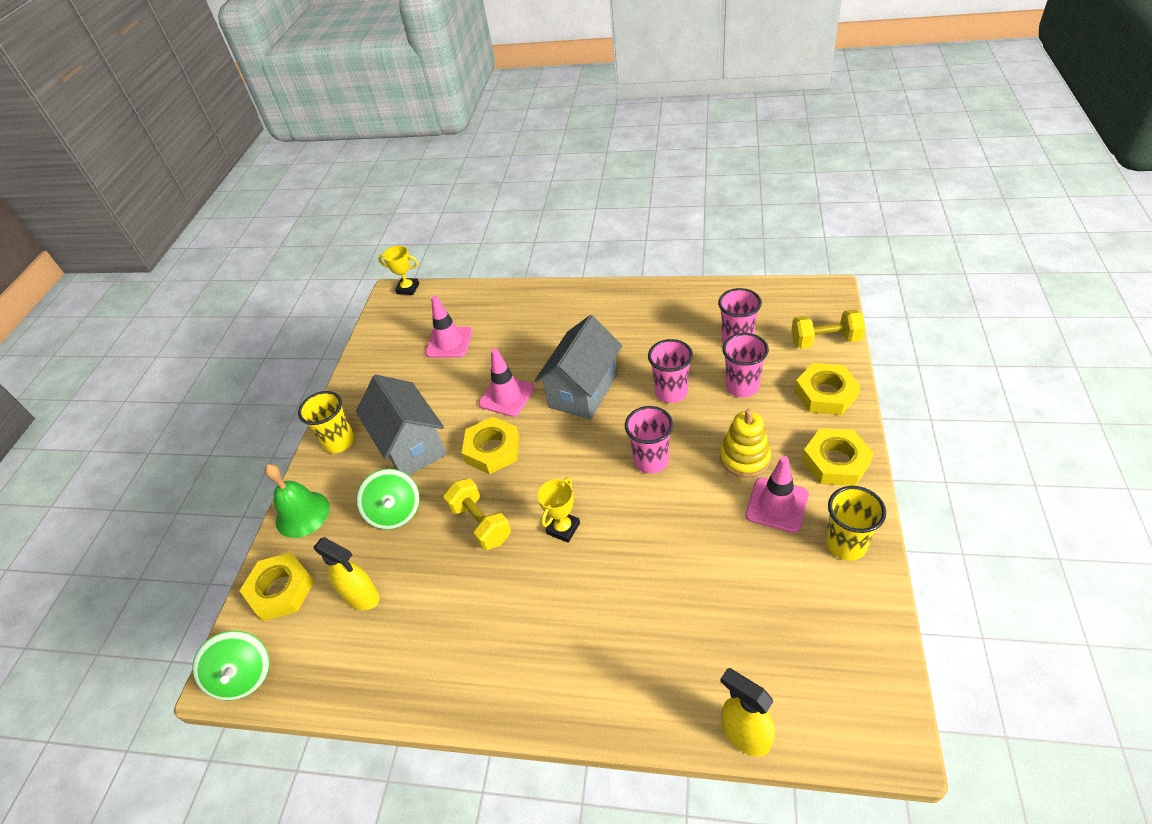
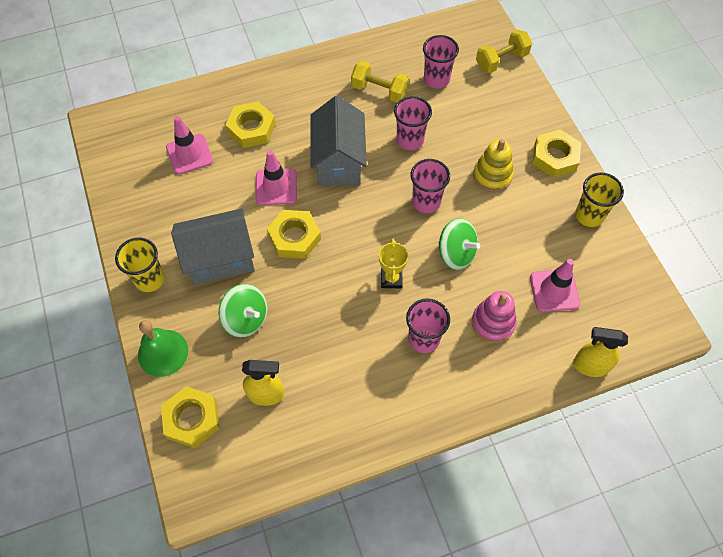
camera: 35 degrees left, 15 degrees up
green spinning top [192,631,270,701] -> green spinning top moved to [439,218,480,270]
grey house [356,375,446,475] -> grey house turned 45 degrees counterclockwise [171,208,254,285]
yellow trophy [378,246,419,295] -> none
yellow dumbbell [443,478,511,550] -> yellow dumbbell moved to [351,61,409,103]
pink cup [722,333,769,398] -> pink cup moved to [406,298,450,353]
pink traffic cone [746,456,809,533] -> pink traffic cone moved to [530,259,580,312]
yellow nut [795,363,860,415] -> yellow nut moved to [225,102,276,148]
none -> pink stacking toy [472,291,517,343]

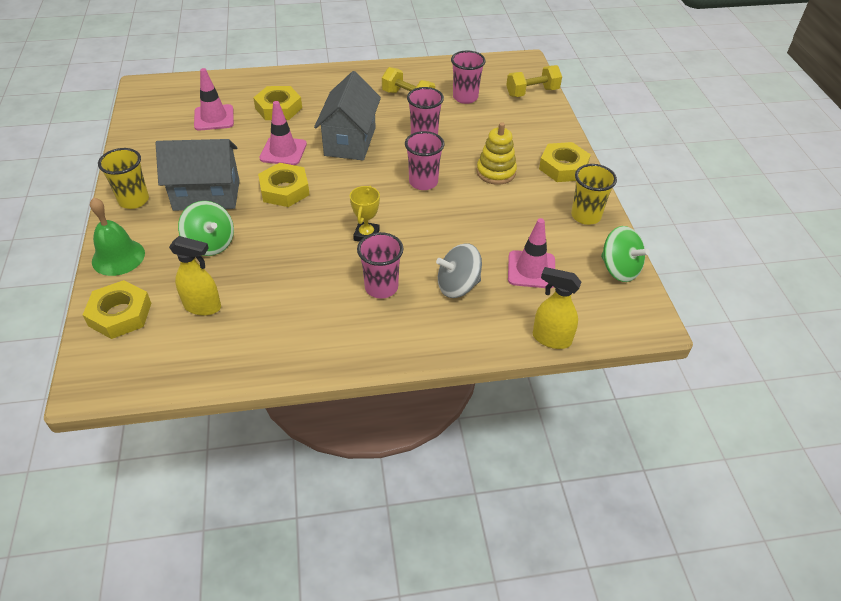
camera: 10 degrees right, 15 degrees down
green spinning top [439,218,480,270] -> green spinning top moved to [601,226,650,282]
pink stacking toy [472,291,517,343] -> grey spinning top [436,243,482,298]

